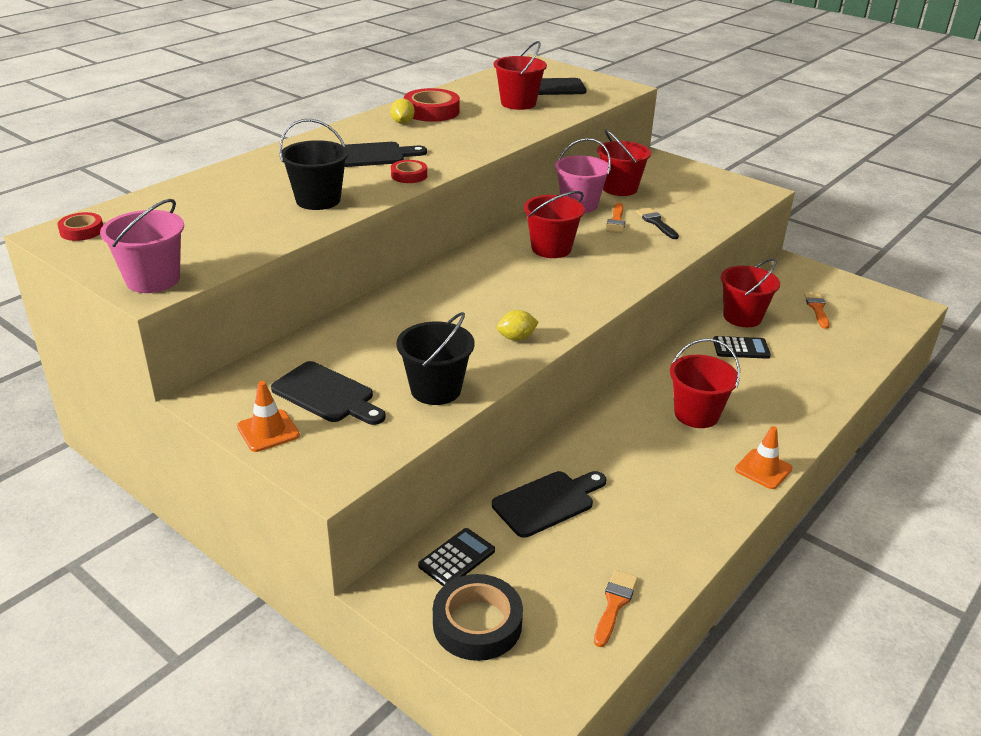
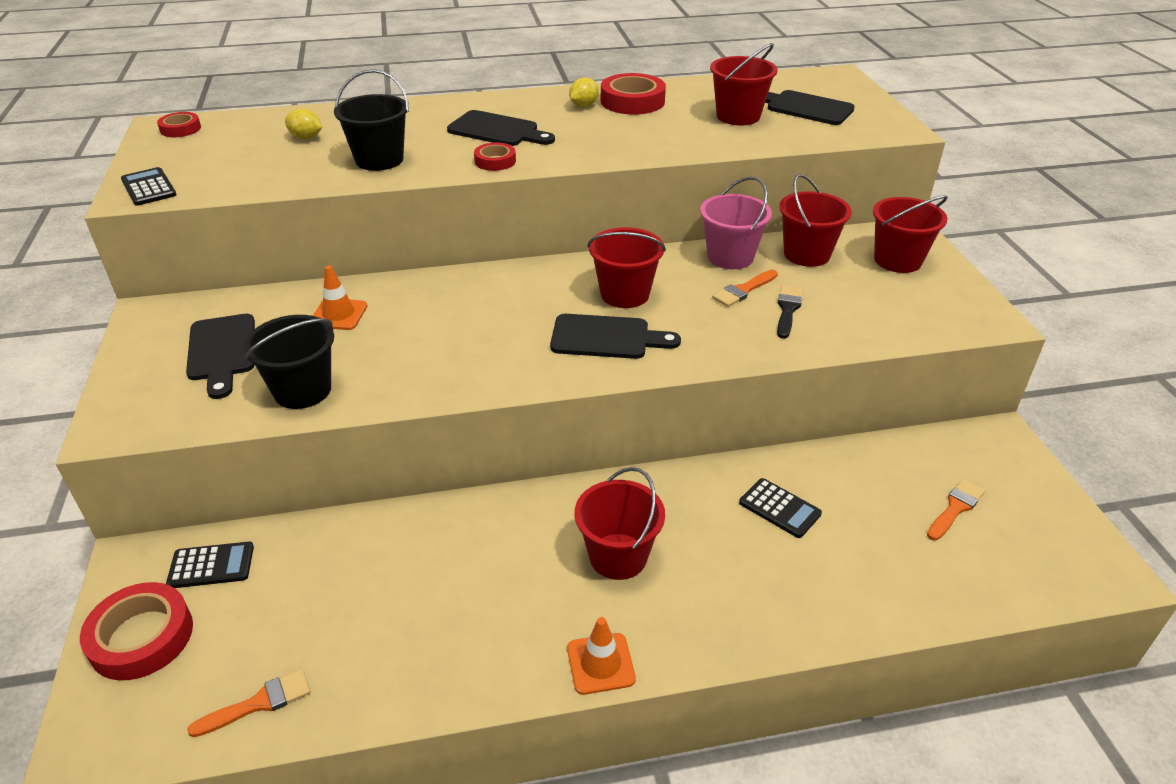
camera: 40 degrees right, 5 degrees up
pink bucket [100,199,184,293] -> black calculator [121,167,176,206]
orange traffic cone [237,381,300,452] -> orange traffic cone moved to [313,265,367,330]
black tape [433,574,523,661] -> red tape [80,582,193,680]
black cutting board [492,471,606,538] -> black cutting board moved to [550,314,681,359]
yellow lemon [497,310,539,341] -> yellow lemon moved to [285,108,322,139]
red bucket [721,258,780,327] -> red bucket moved to [873,195,948,273]

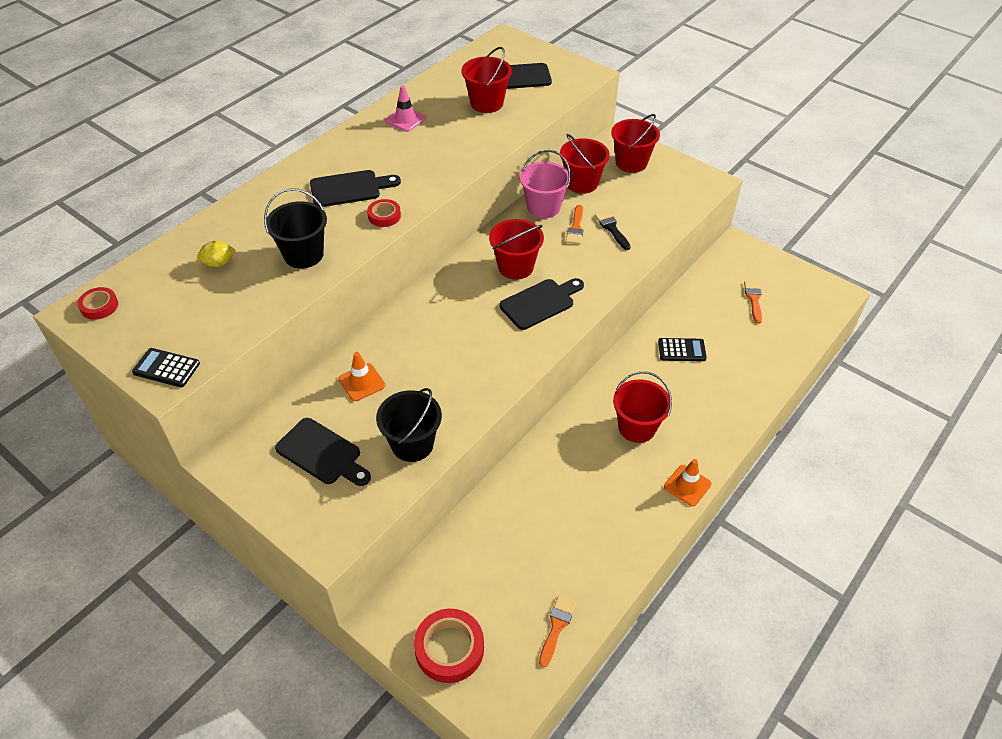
camera: 40 degrees left, 10 degrees up
black calculator [166,542,254,588] -> none
yellow lemon [569,77,599,107] -> none
red tape [601,73,666,115] -> pink traffic cone [385,86,426,132]

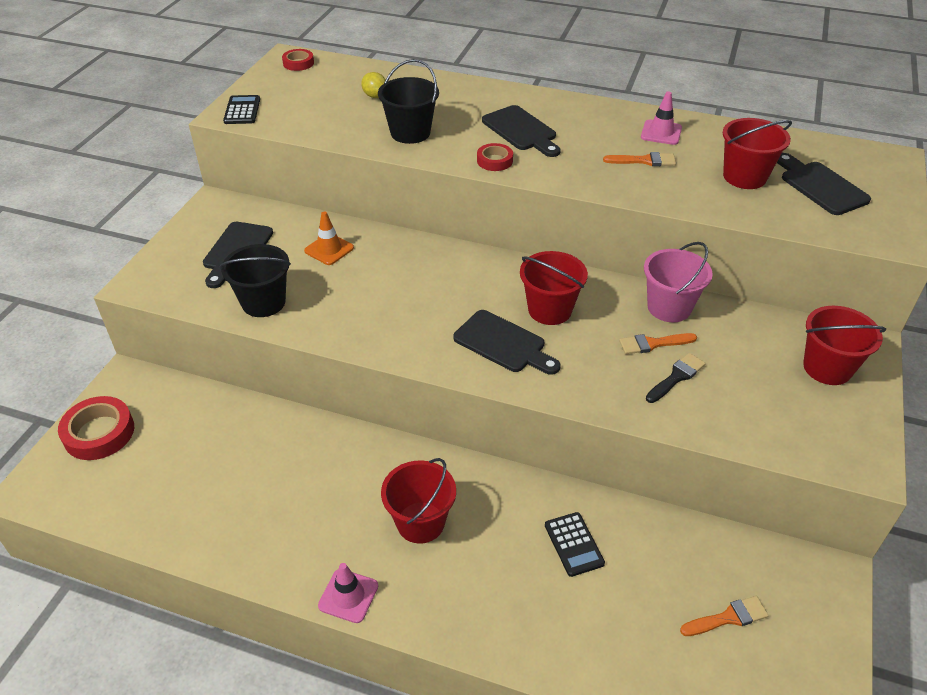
camera: 70 degrees right, 5 degrees down
orange brush [539,595,576,668] -> orange brush moved to [603,152,676,166]
red bucket [560,134,609,194] -> none
orange traffic cone [664,459,711,506] -> pink traffic cone [318,563,378,623]

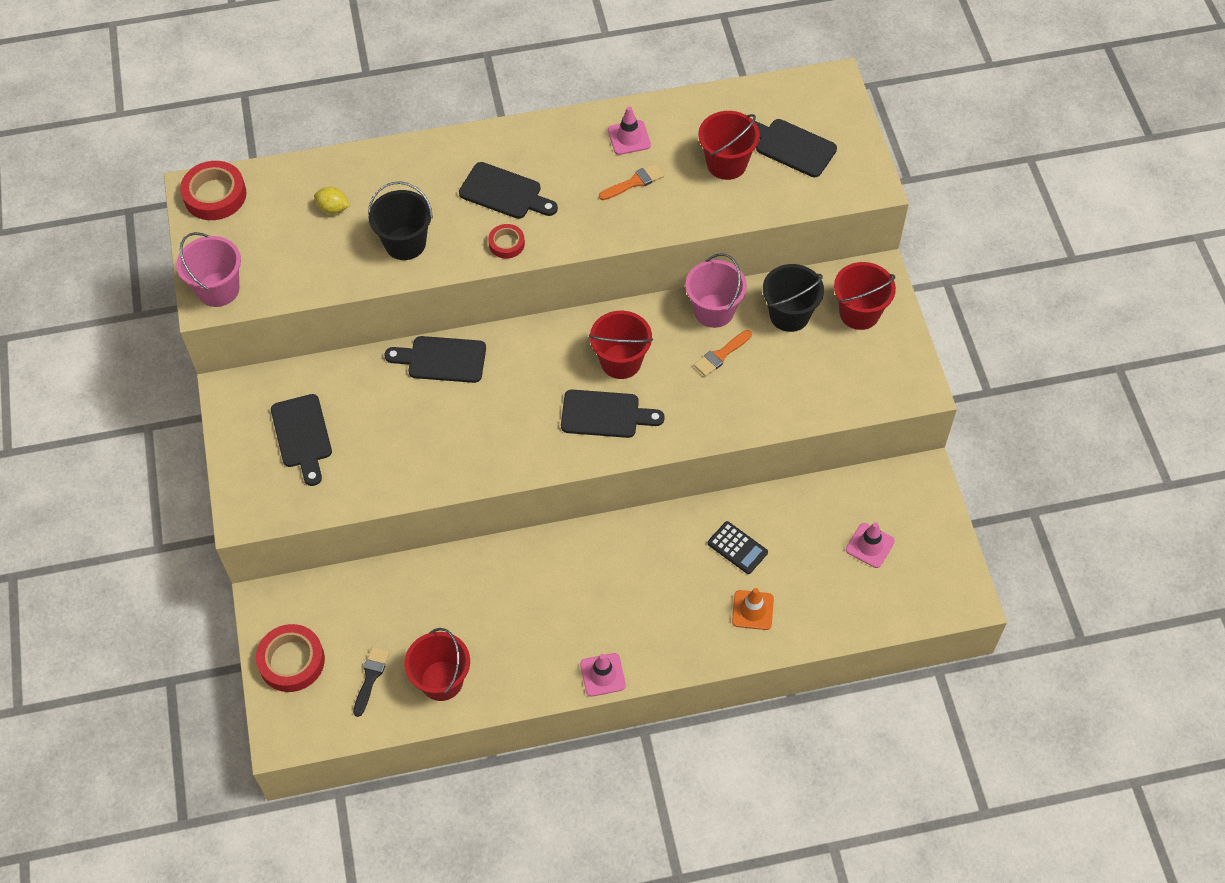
camera: 30 degrees left, 15 degrees up
black bucket [220,244,291,317] -> black bucket moved to [763,264,824,332]
black calculator [223,95,260,124] -> pink bucket [176,232,241,307]
red tape [282,49,314,71] -> red tape [180,161,247,220], size x1.77
orange traffic cone [304,212,354,265] -> orange traffic cone moved to [732,588,774,630]
red bucket [381,458,456,544] -> red bucket moved to [404,628,470,701]
black brush [646,353,706,403] -> black brush moved to [353,646,390,717]
orange brush [680,596,769,636] -> pink traffic cone [846,522,895,568]
none -> black cutting board [385,336,486,383]

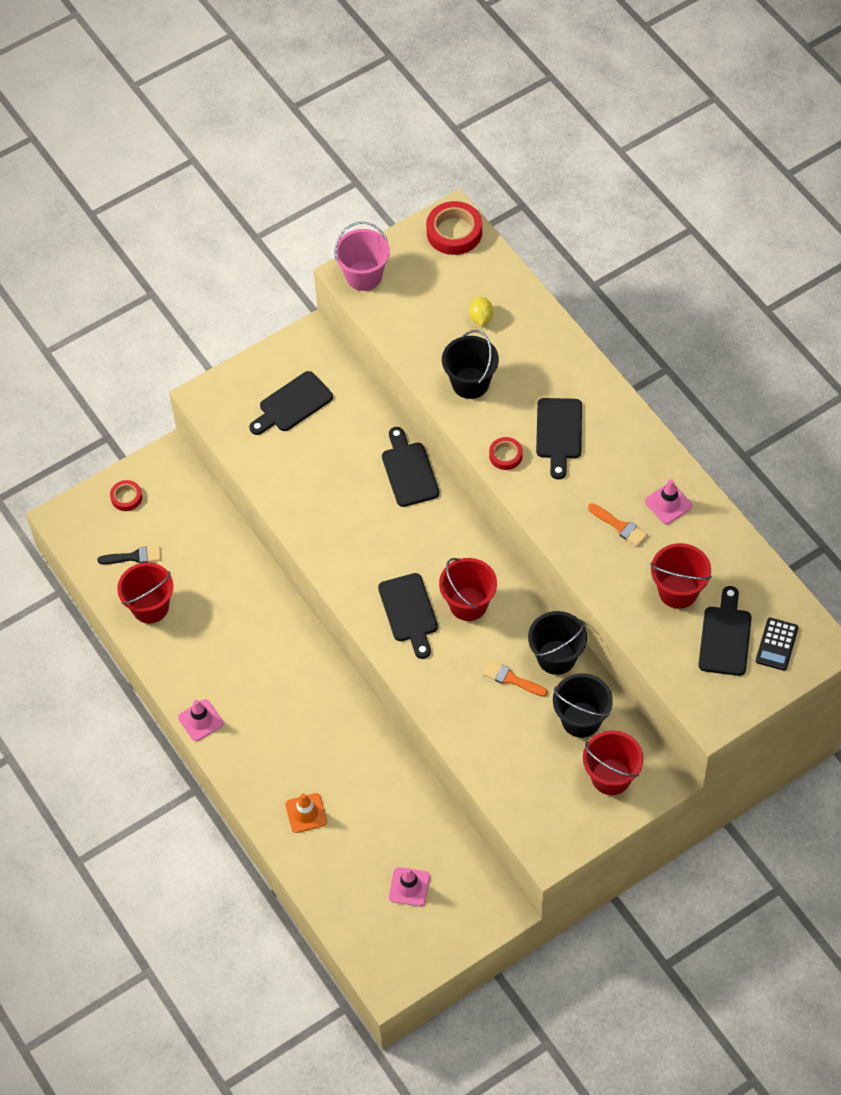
camera: 70 degrees right, 0 degrees up
red tape [256,624,325,692] -> red tape [110,480,142,511], size x0.57
pink bucket [685,253,747,328] -> black bucket [528,611,587,675]
black calculator [707,521,768,574] -> black calculator moved to [756,618,798,671]

